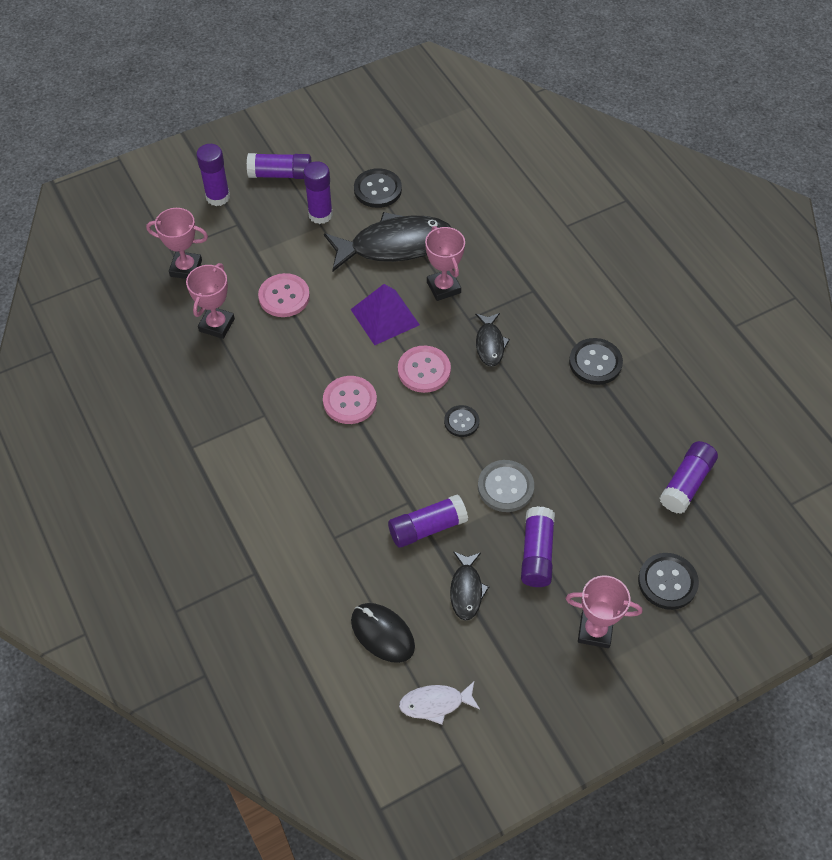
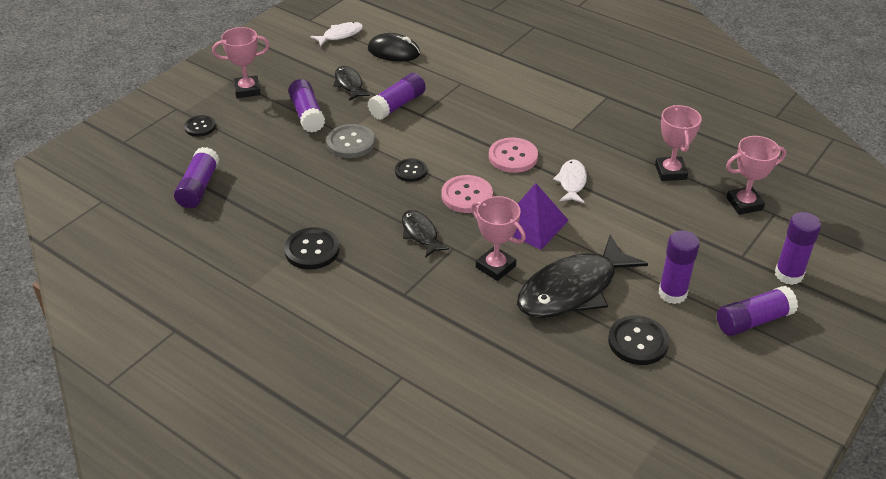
camera: 155 degrees right, 15 degrees down
pink button [258,273,310,317] -> none
black button [638,553,699,610] -> black button [184,115,216,137], size x0.65
none -> white fish [553,159,587,203]

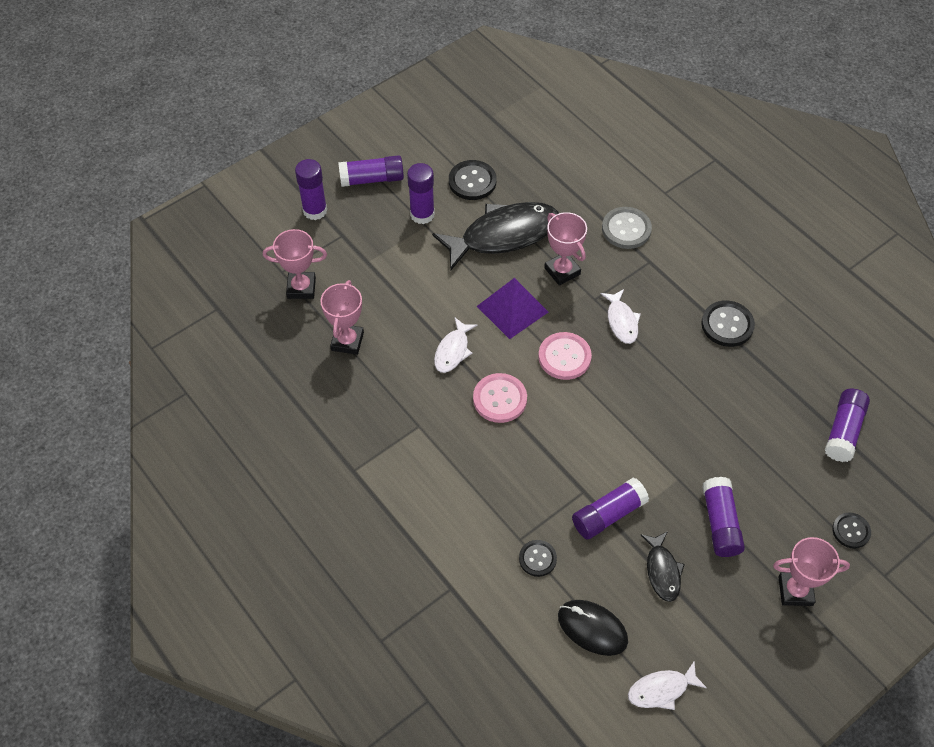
camera: 165 degrees left, 15 degrees up
grey button [326,124,375,158] -> grey button moved to [602,207,652,249]
black button [395,158,427,182] -> black button moved to [519,540,557,577]
black fish [402,210,449,257] -> white fish [601,289,641,344]

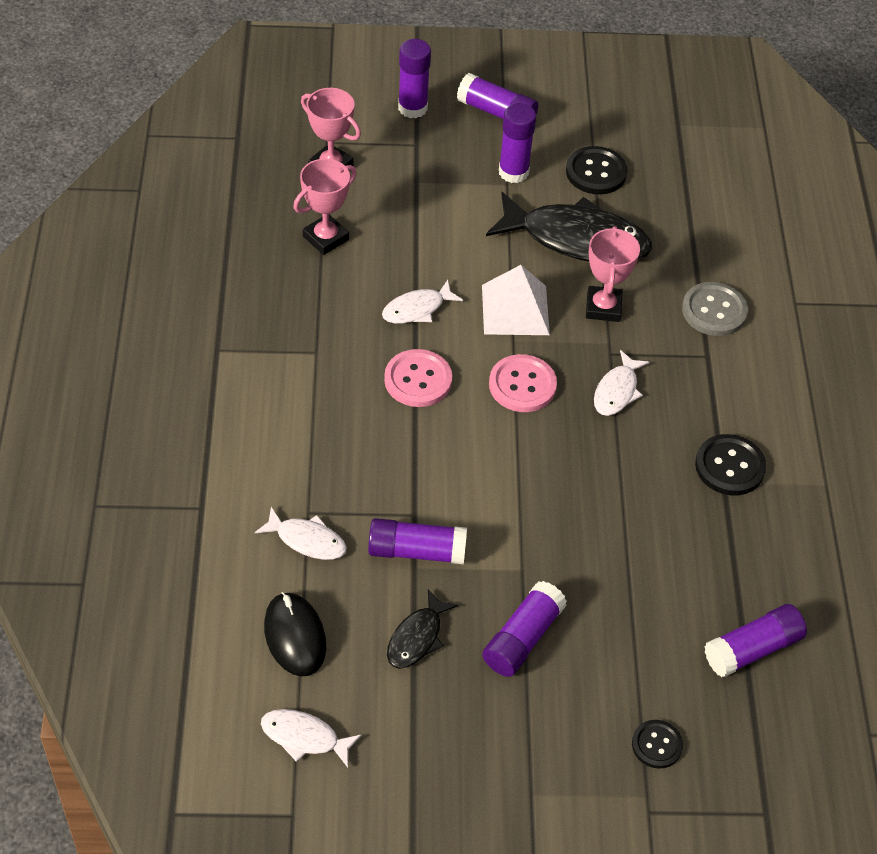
camera: 35 degrees right, 5 degrees down
purple pyramid [477,278,548,339] -> white pyramid [482,265,550,335]
black button [519,540,557,577] -> white fish [255,507,347,560]
pink trophy [773,537,850,606] -> none

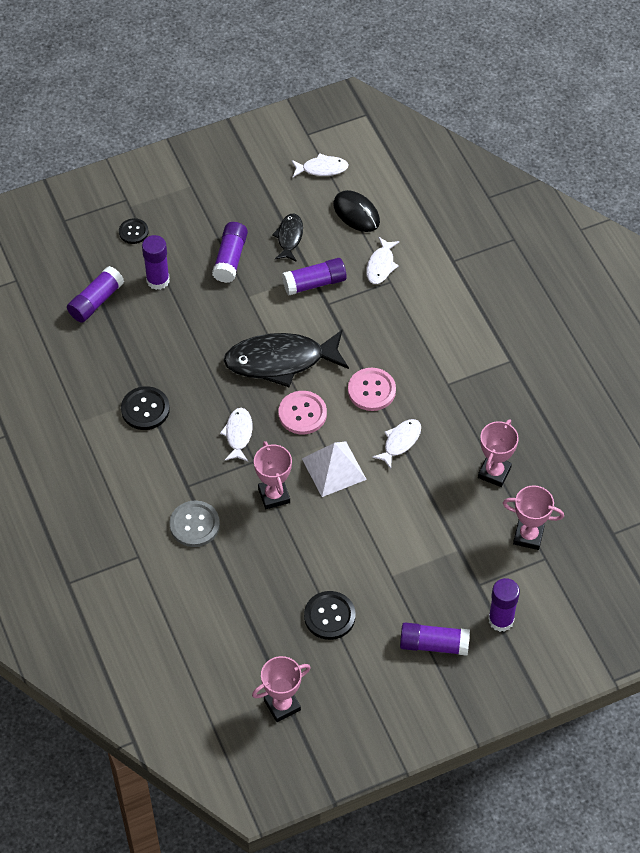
camera: 160 degrees right, 5 degrees up
white fish [255,507,347,560] -> white fish turned 75 degrees counterclockwise [366,237,400,284]
black fish [486,192,652,261] -> black fish moved to [224,330,349,387]
purple glue stick [499,103,536,183] -> purple glue stick moved to [142,235,170,290]
none -> pink trophy [252,656,311,722]

